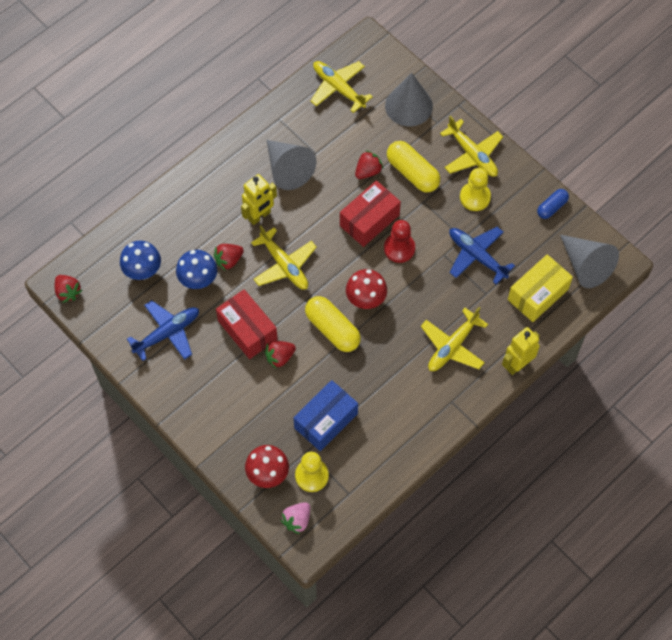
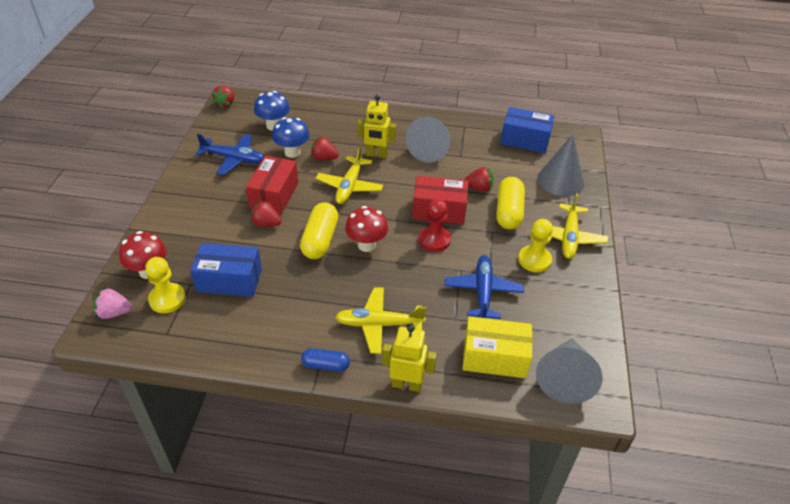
camera: 50 degrees right, 20 degrees down
yellow plane [311,61,373,113] -> blue box [500,107,555,153]
blue capsule [537,189,569,219] -> blue capsule moved to [301,348,350,372]

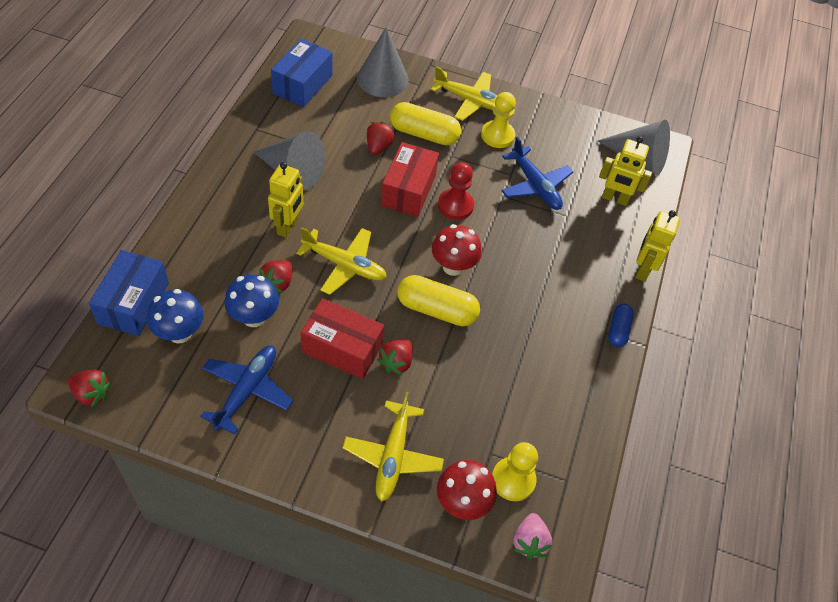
camera: 85 degrees left, 10 degrees up
blue box [190,243,262,297] -> blue box moved to [89,250,169,336]
yellow plane [335,287,426,354] -> yellow plane moved to [343,392,444,502]
blue plane [444,255,524,319] -> blue plane turned 135 degrees counterclockwise [501,136,573,210]
yellow box [462,316,533,378] -> yellow robot [599,136,652,206]

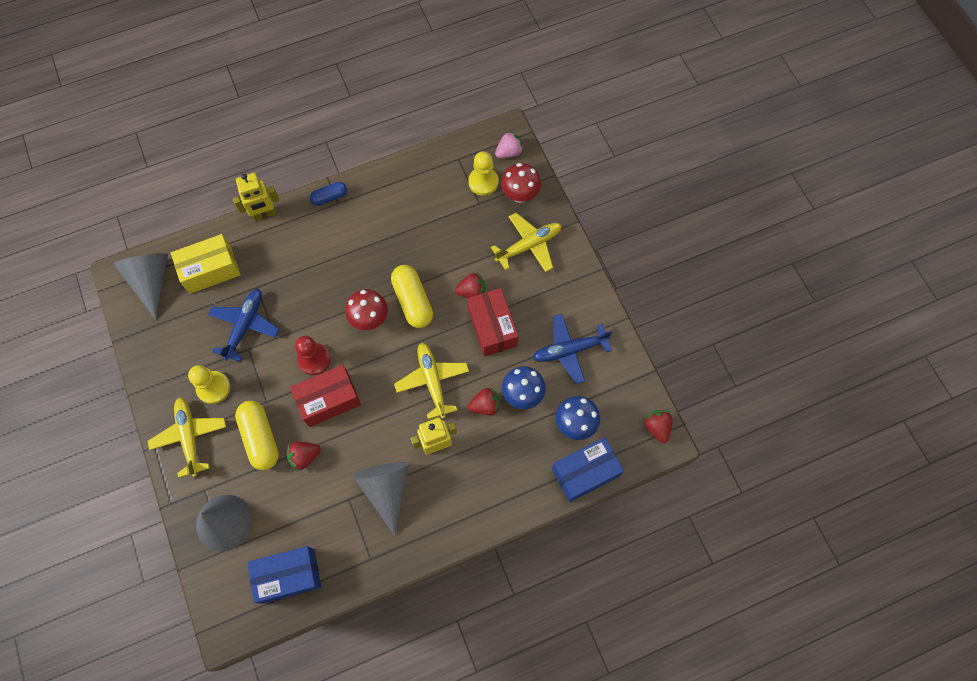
camera: 125 degrees left, 15 degrees up
yellow robot [599,136,652,206] -> yellow box [171,234,241,294]

